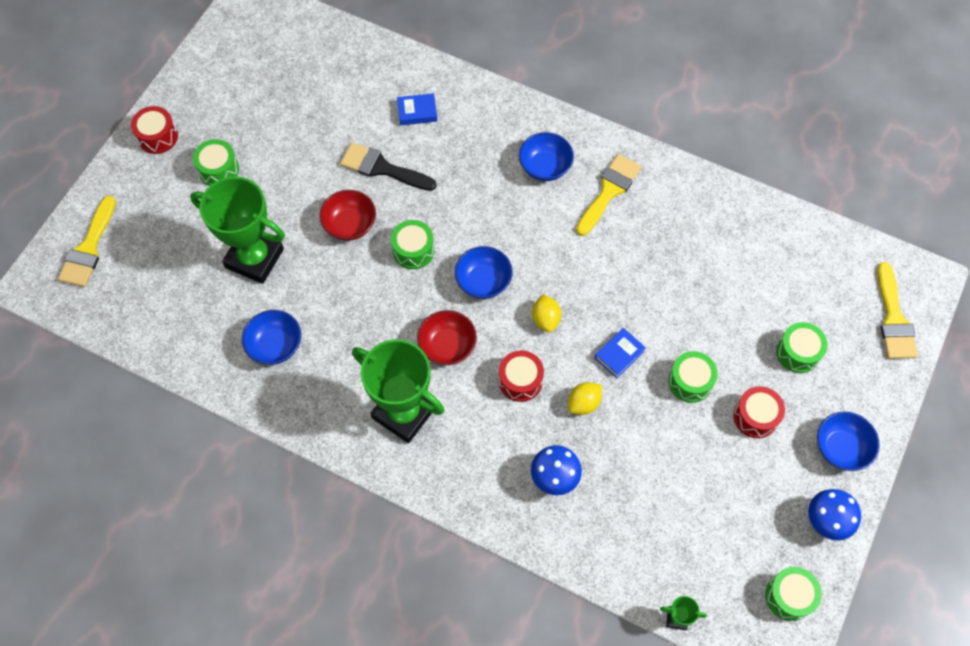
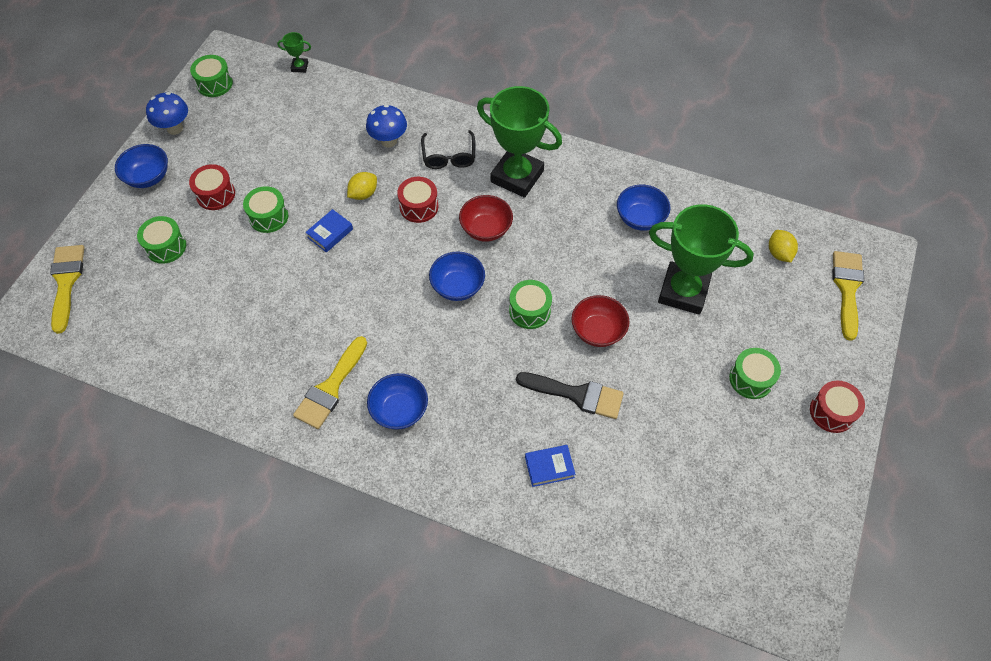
camera: 175 degrees right, 5 degrees down
yellow lemon [532,294,561,332] -> yellow lemon moved to [769,230,798,262]
none -> black glasses [421,130,475,169]

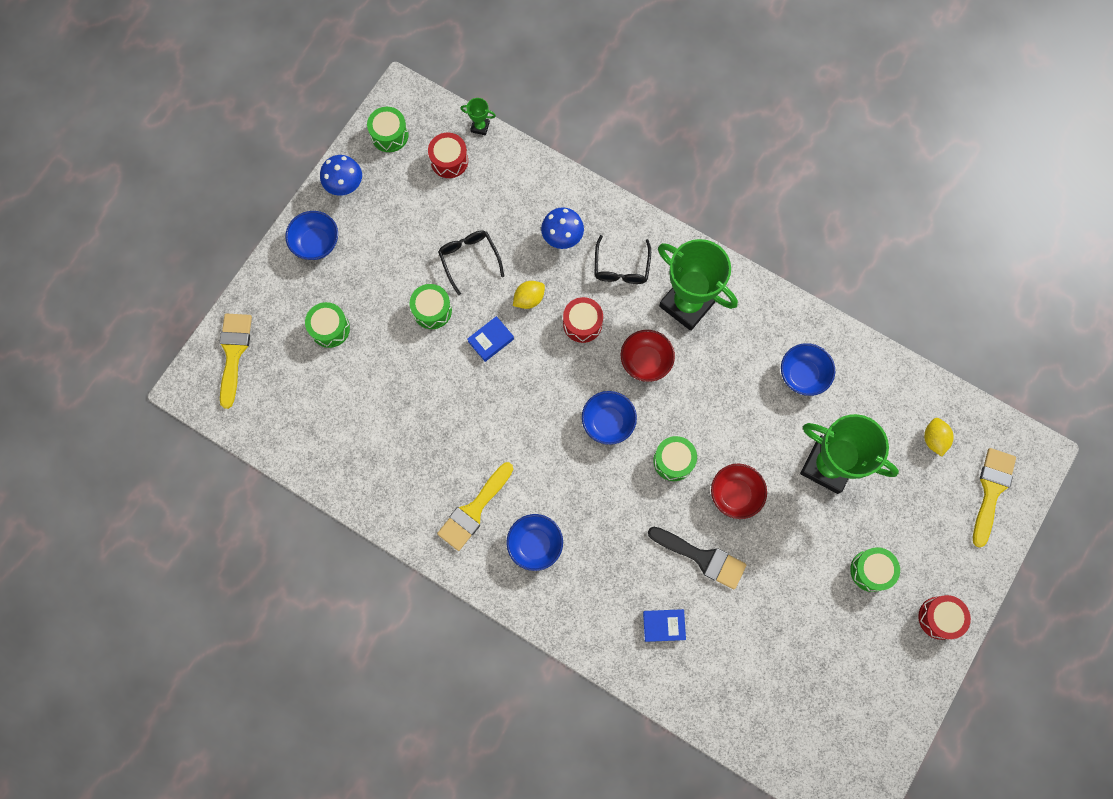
camera: 10 degrees right, 15 degrees up
red drum [189,164,235,210] -> red drum moved to [428,133,468,178]
none -> black glasses [438,231,504,295]

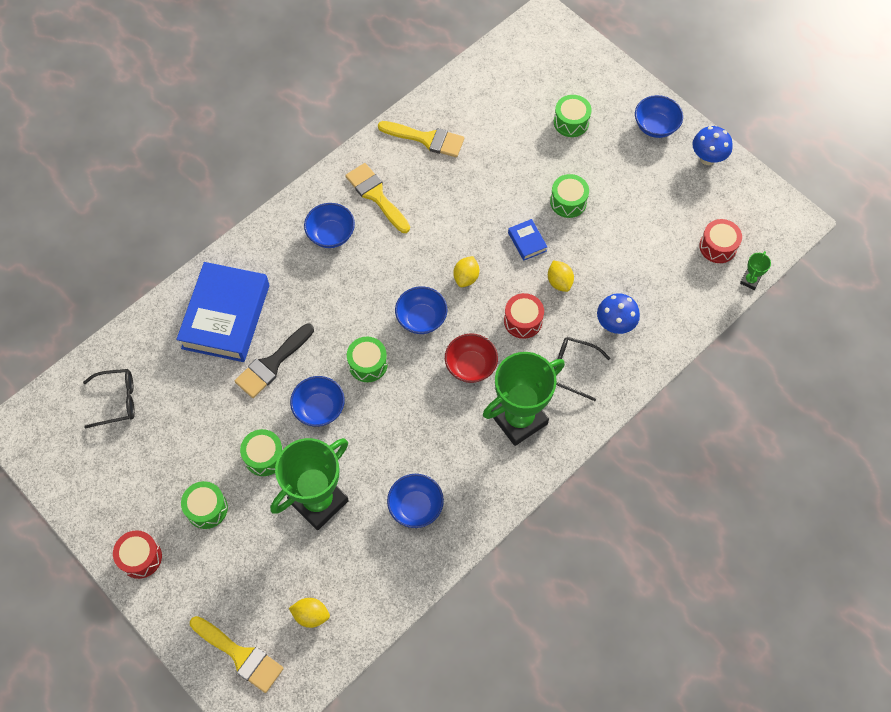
camera: 105 degrees right, 10 degrees down
yellow brush [219,314,252,409] -> yellow brush moved to [378,121,464,157]
green drum [367,107,409,152] -> green drum moved to [240,429,283,476]
black glasses [438,231,504,295] -> black glasses moved to [83,369,135,429]
blue book [643,609,686,642] -> blue book [176,262,270,362], size x2.43
red bowl [711,464,767,519] -> blue bowl [290,376,345,427]
none -> yellow lemon [453,256,479,287]

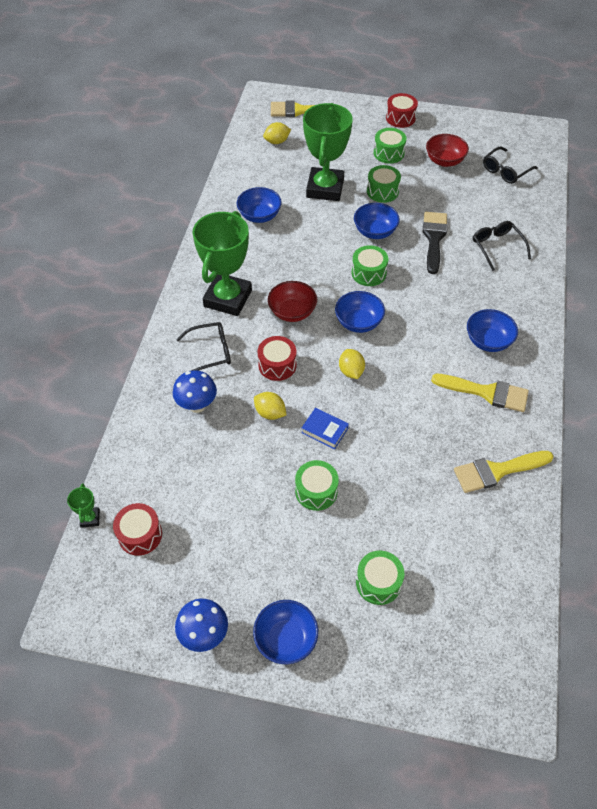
camera: 145 degrees right, 10 degrees down
blue book [176,262,270,362] -> black glasses [473,221,531,271]
none -> red bowl [426,134,469,167]

